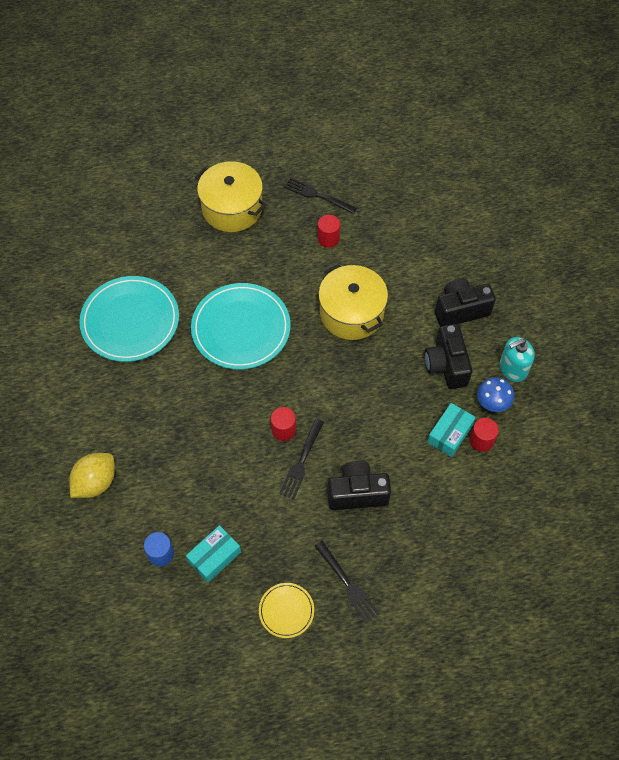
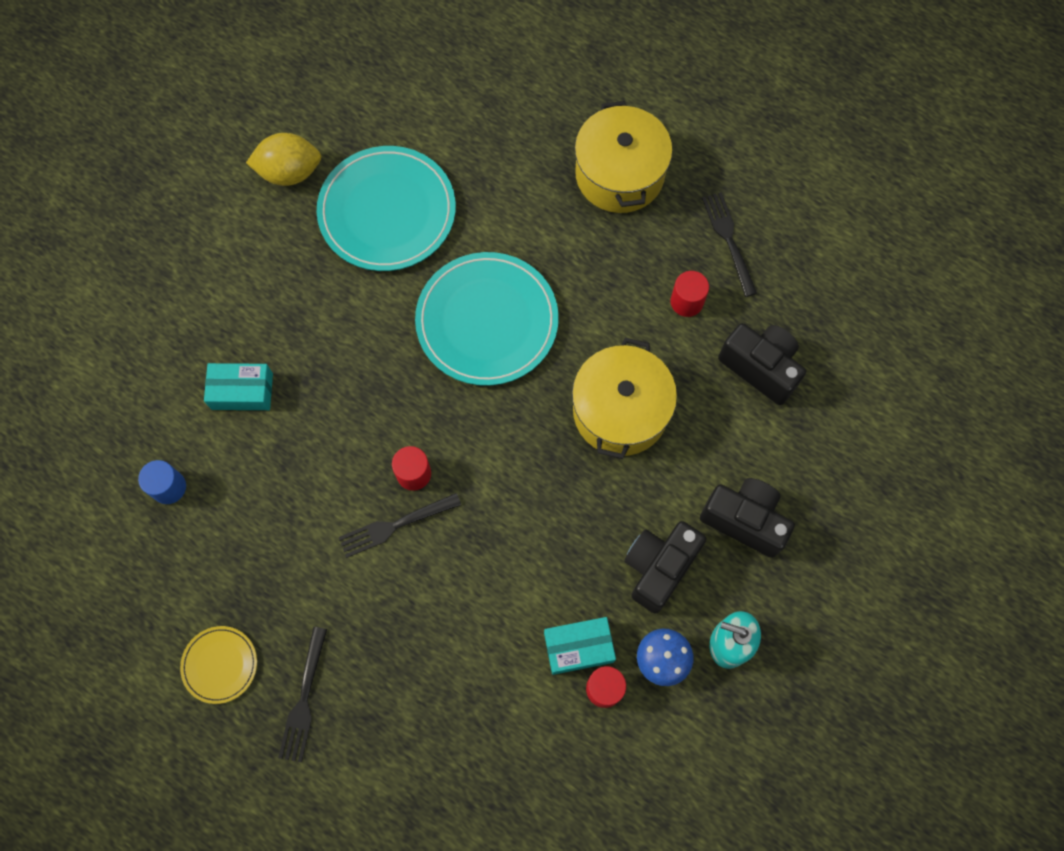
camera: 45 degrees right, 10 degrees up
yellow lemon [69,453,115,498] -> yellow lemon moved to [246,133,321,186]
turquoise box [186,525,241,583] -> turquoise box moved to [204,363,273,410]
black camera [327,461,391,510] -> black camera moved to [718,323,806,405]

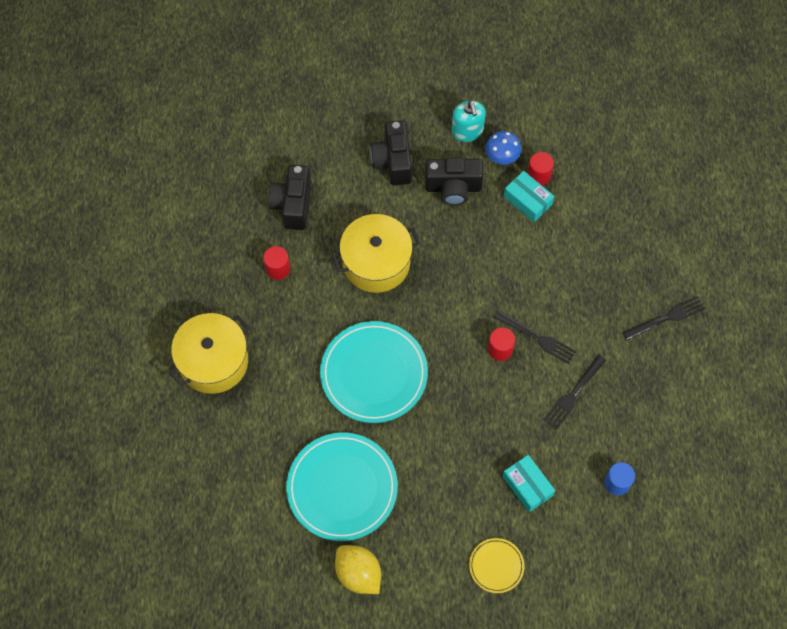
camera: 125 degrees left, 5 degrees down
yellow plate [180,626,257,704] -> yellow plate moved to [469,538,525,593]
black fork [702,192,757,297] -> black fork moved to [544,355,606,430]

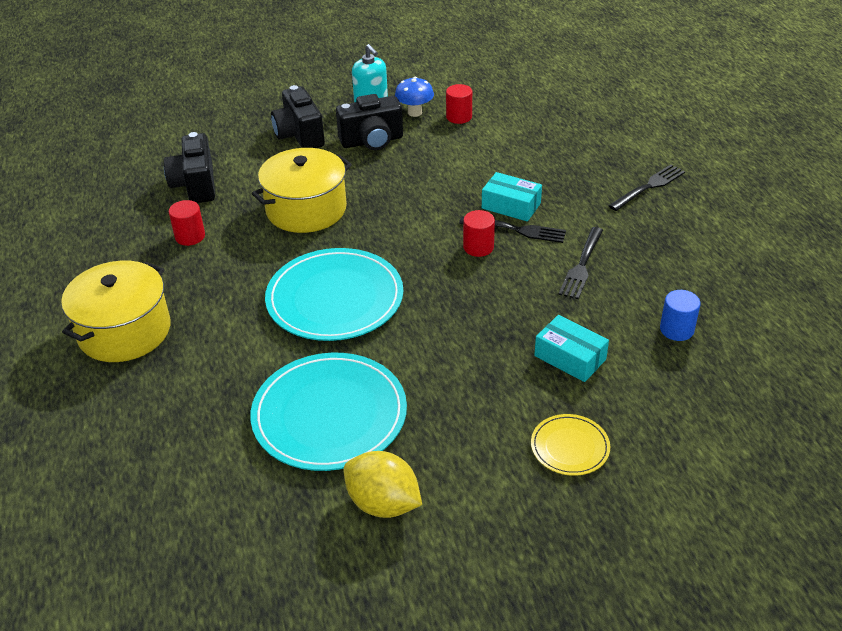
camera: 15 degrees left, 25 degrees down
turquoise box [504,171,554,222] -> turquoise box moved to [482,172,542,222]

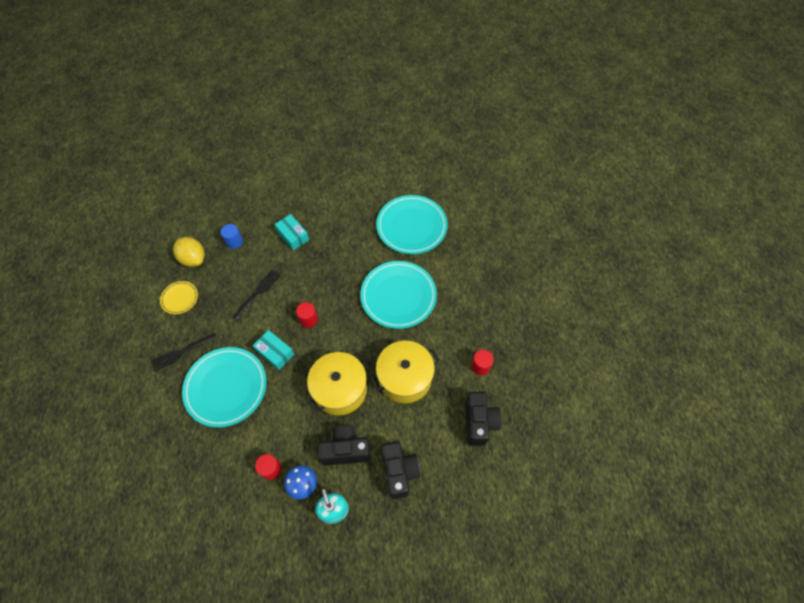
camera: 170 degrees left, 20 degrees up
yellow pot [61,261,171,362] -> yellow pot moved to [307,352,367,415]
yellow lemon [344,451,422,518] -> yellow lemon moved to [173,237,205,267]
black fork [459,216,566,243] -> none
yellow plate [531,414,610,476] -> yellow plate moved to [160,281,198,314]
none -> turquoise plate [182,347,266,427]

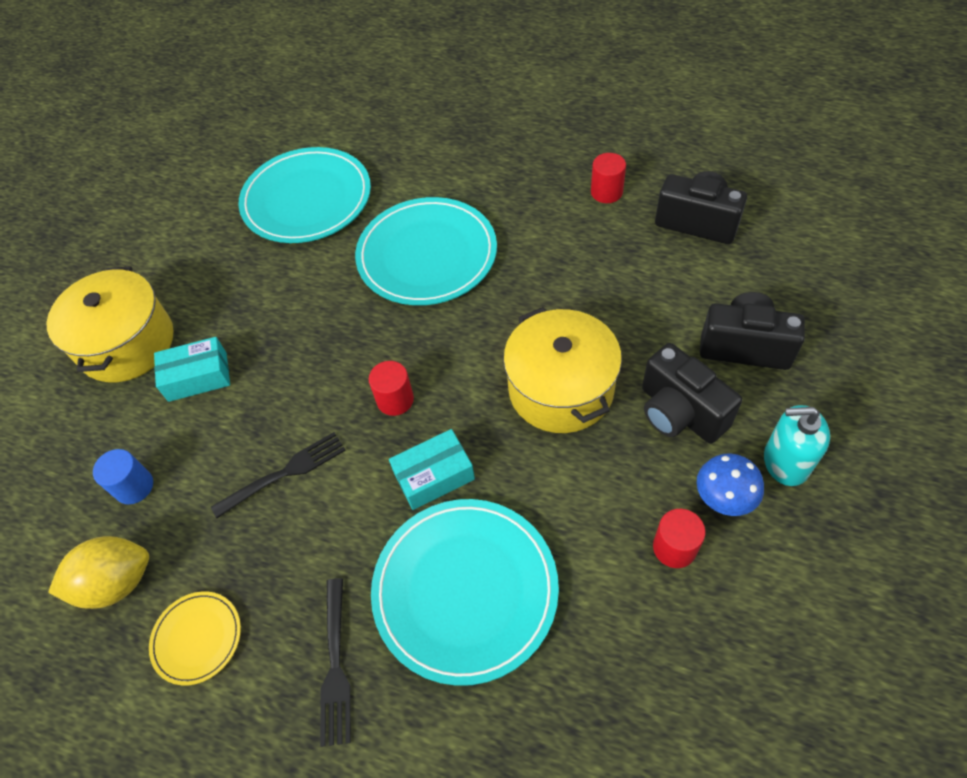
camera: 60 degrees left, 5 degrees down
black fork [232,270,280,321] -> black fork turned 90 degrees clockwise [211,432,346,518]
black camera [318,426,371,466] -> black camera turned 60 degrees counterclockwise [642,343,742,444]
yellow pot [370,341,440,403] -> yellow pot moved to [47,266,173,382]

